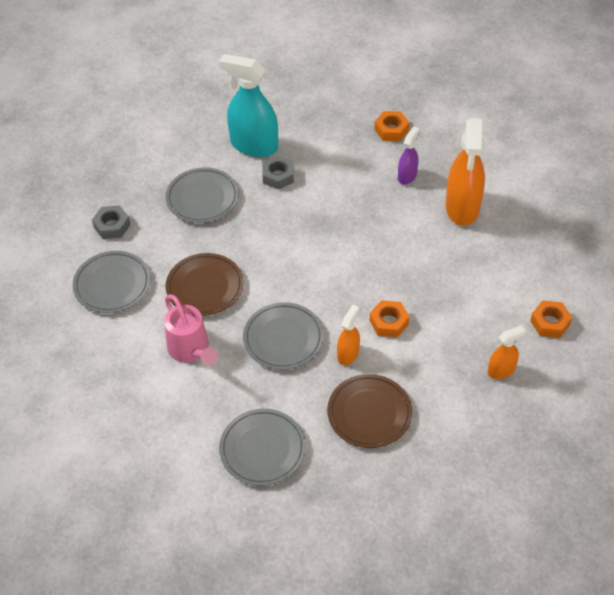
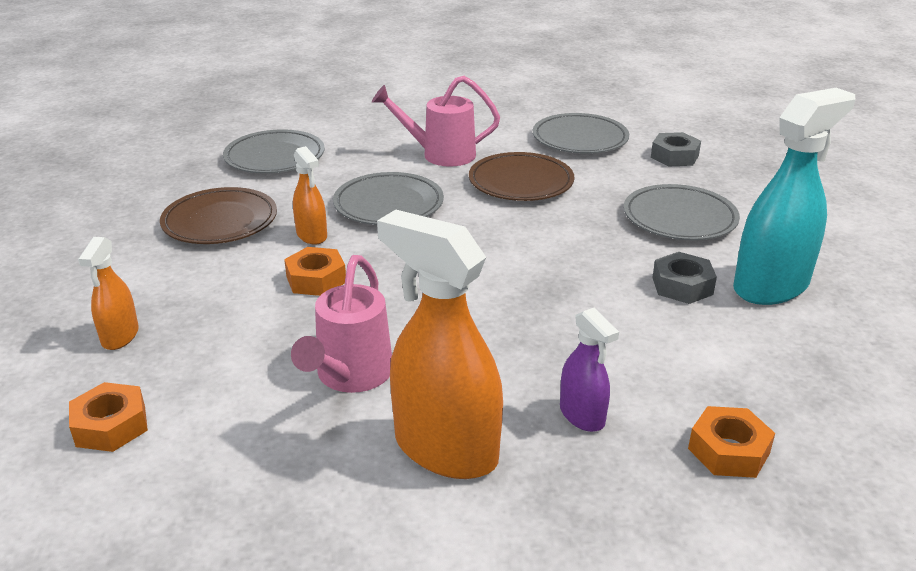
camera: 120 degrees right, 20 degrees down
none -> pink watering can [291,255,392,393]

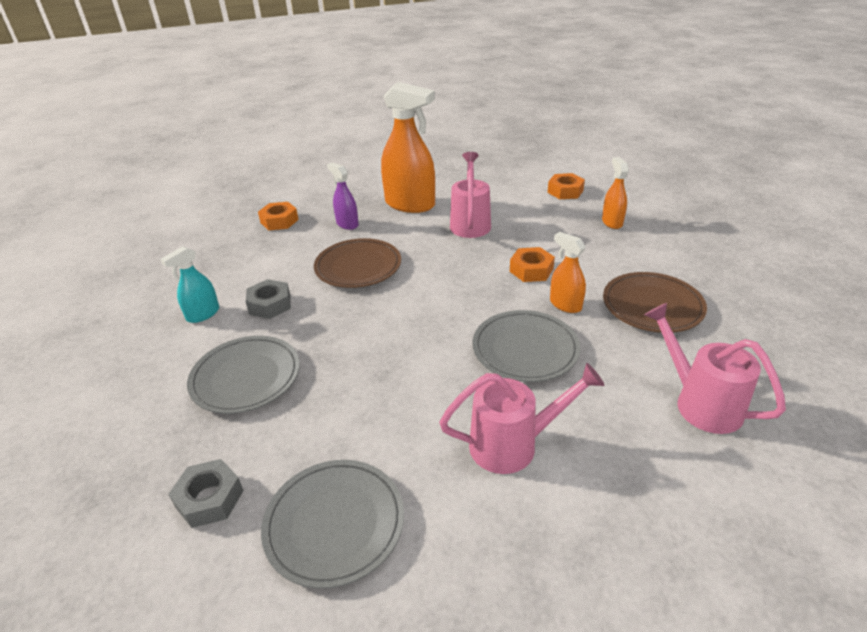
camera: 170 degrees right, 5 degrees up
grey plate [223,129,325,174] -> pink watering can [644,303,786,434]
brown plate [469,152,575,201] -> brown plate moved to [314,238,401,288]
turquoise spray bottle [733,88,855,305] -> turquoise spray bottle [161,246,219,323], size x0.51

